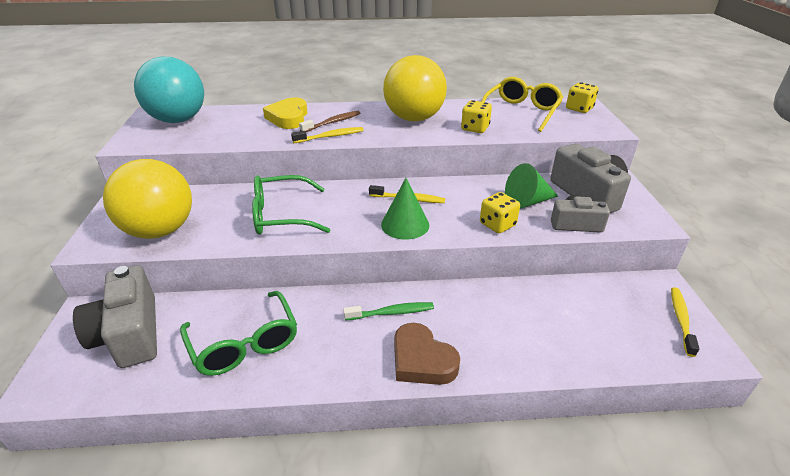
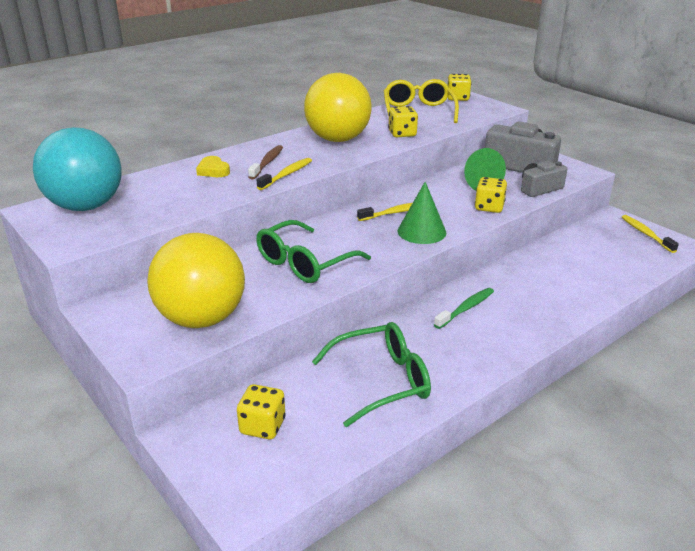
camera: 35 degrees left, 5 degrees down
grey camera [73,265,157,368] -> yellow dice [237,384,285,439]
green glasses [180,291,297,376] -> green glasses turned 45 degrees counterclockwise [312,322,431,427]
yellow heart [263,97,308,129] -> yellow heart [196,156,230,177], size x0.62
brown heart [394,323,460,385] -> none

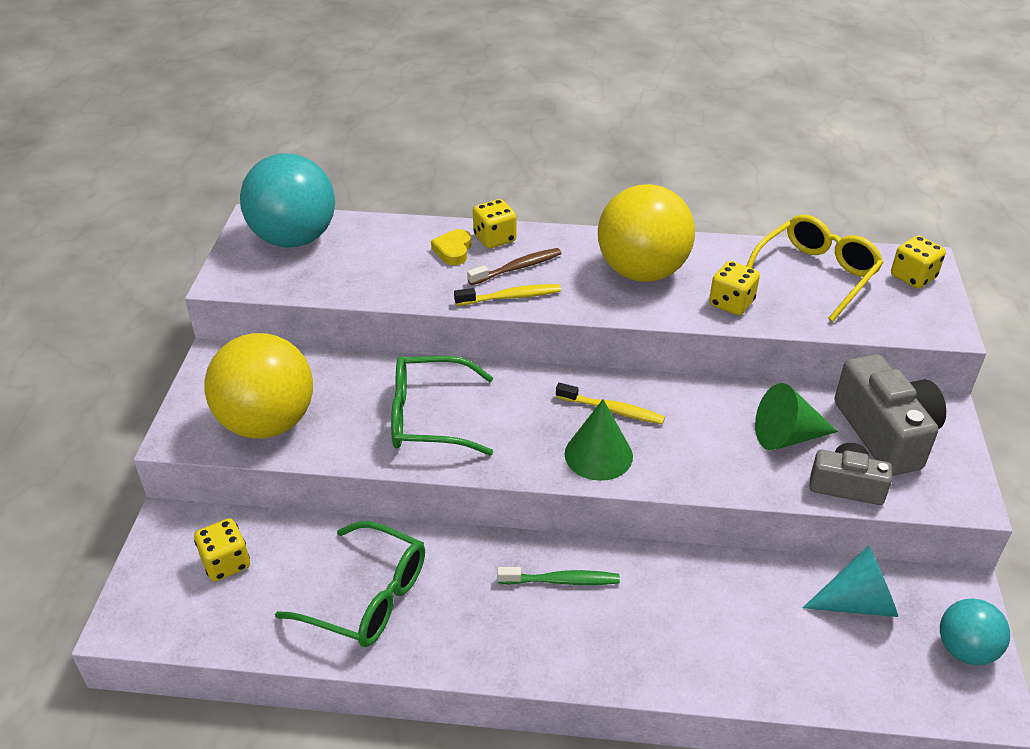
camera: 45 degrees right, 10 degrees up
yellow dice [475,177,507,213] -> yellow dice moved to [473,199,517,249]
yellow toothbrush [622,215,679,253] -> turquoise ball [940,598,1010,665]
none -> turquoise cone [803,546,898,617]

